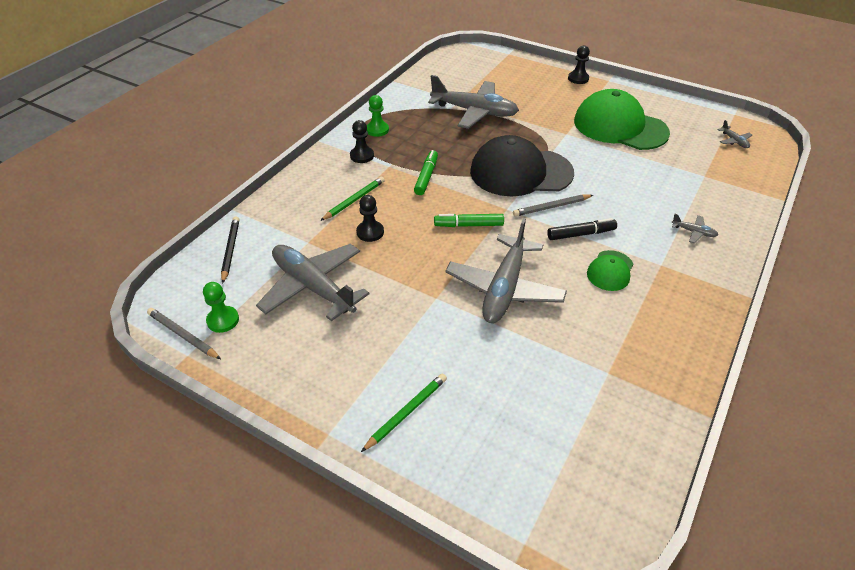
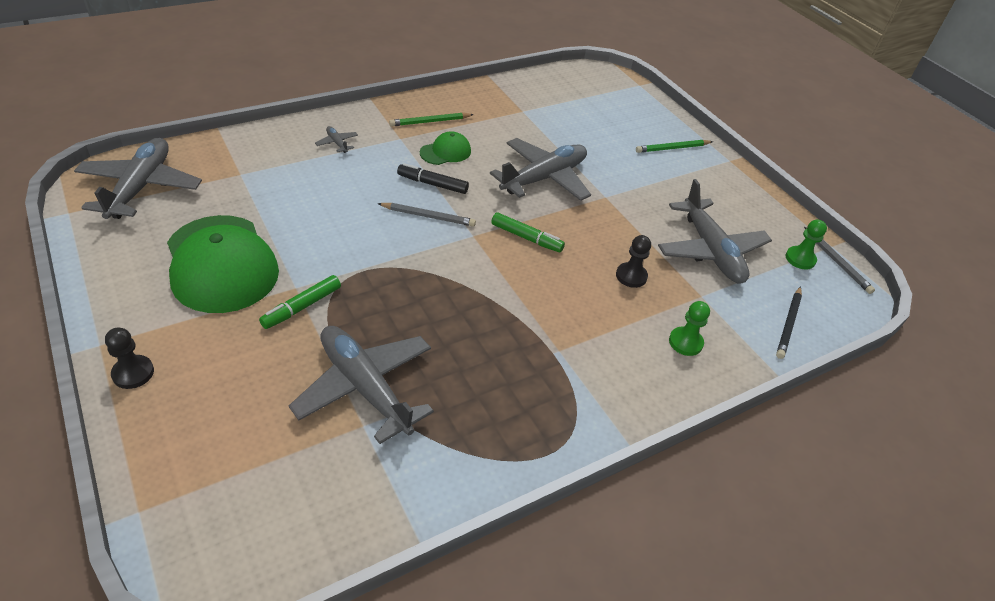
camera: 155 degrees left, 0 degrees up
green pencil [320,177,385,221] -> green pencil moved to [389,113,474,127]
black pawn [350,120,374,163] -> none
green pawn [367,95,389,137] -> green pawn moved to [669,301,710,356]
green marker [414,150,438,195] -> green marker moved to [259,275,341,329]
black cap [470,135,574,196] -> none
grey plane [717,120,752,148] -> grey plane [74,138,202,219], size x2.49

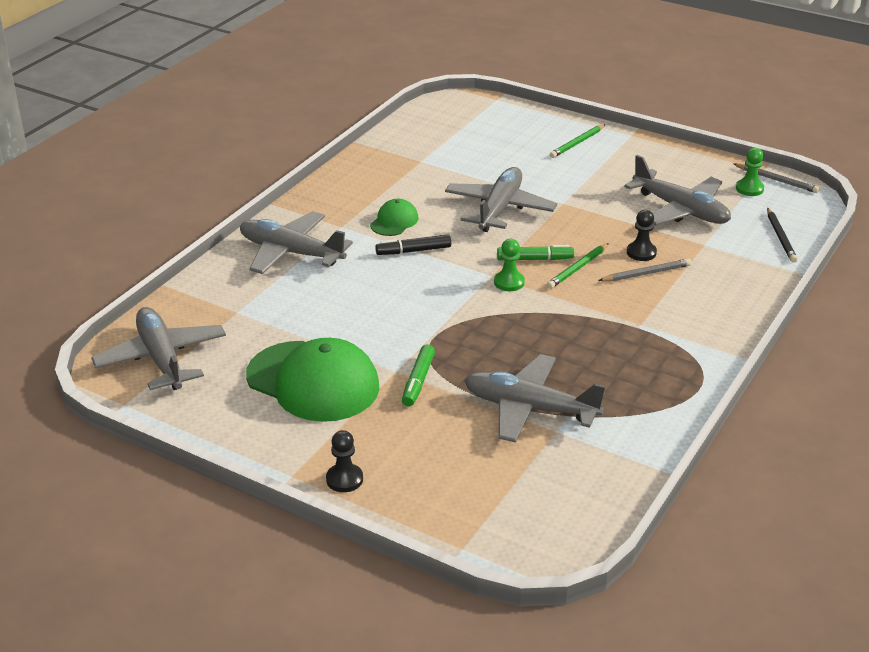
camera: 25 degrees left, 10 degrees down
grey plane [315,126,358,153] -> grey plane [240,211,353,274], size x2.49
grey pencil [377,203,476,227] -> grey pencil moved to [598,258,692,282]
green pencil [389,113,474,127] -> green pencil moved to [547,243,609,289]
green pawn [669,301,710,356] -> green pawn moved to [494,239,525,291]

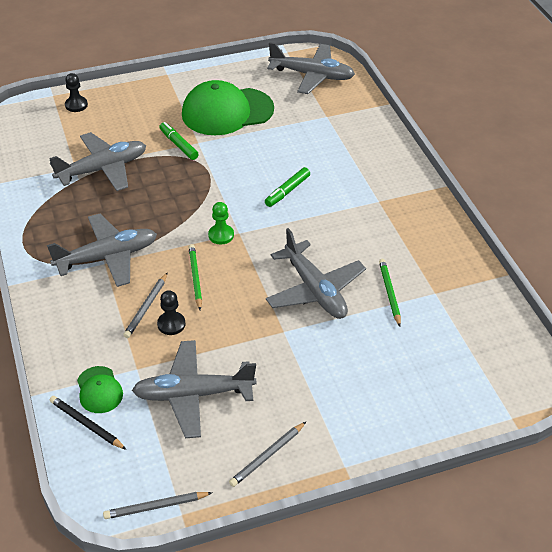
camera: 130 degrees right, 10 degrees up
grey plane [240,211,353,274] -> grey plane moved to [47,214,157,287]
black pawn [326,430,363,492] -> black pawn moved to [65,73,88,112]
green cap [370,199,419,236] -> green cap moved to [77,366,123,413]
black marker [375,235,451,255] -> none
green marker [497,245,574,260] -> green marker moved to [265,167,310,207]
green pencil [550,124,606,158] -> green pencil moved to [379,259,401,327]
green pawn [736,148,764,196] -> none
none -> grey pencil [229,422,306,487]

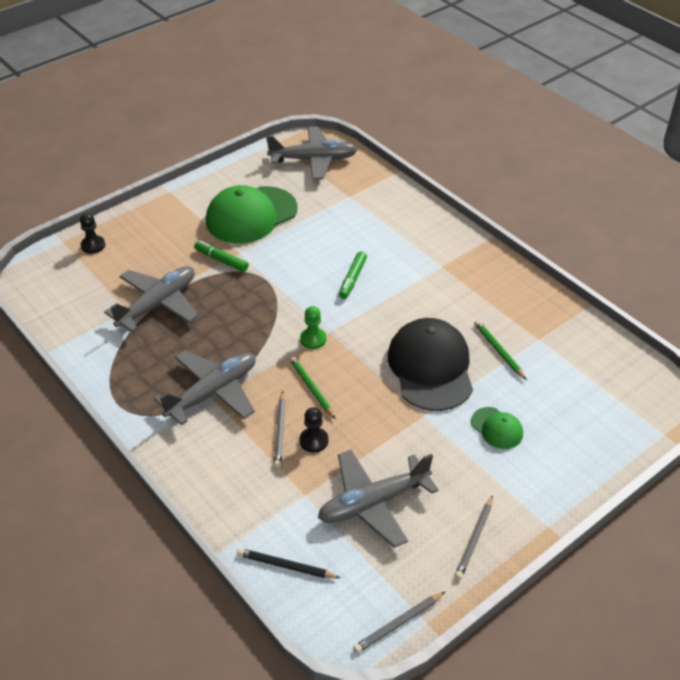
camera: 20 degrees left, 0 degrees up
green cap [77,366,123,413] -> green cap moved to [471,407,523,449]
grey plane [266,228,366,319] -> black cap [388,318,473,411]

